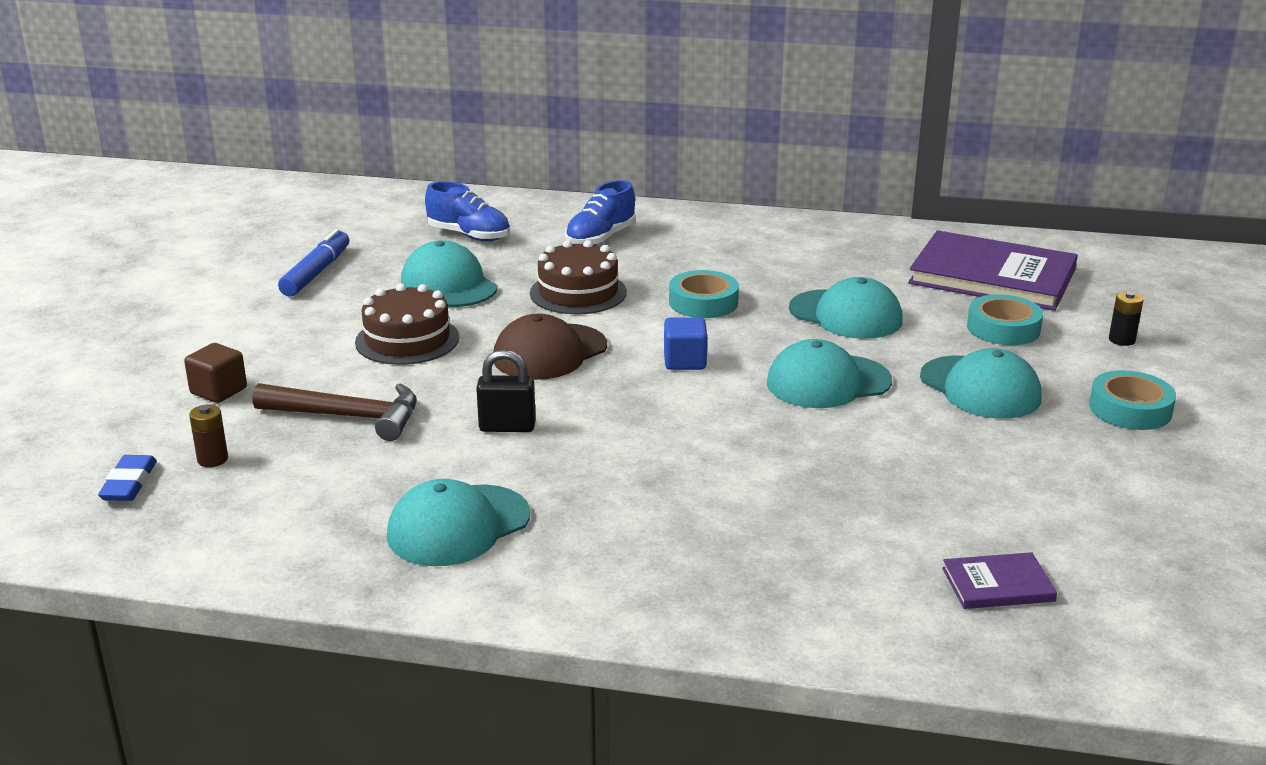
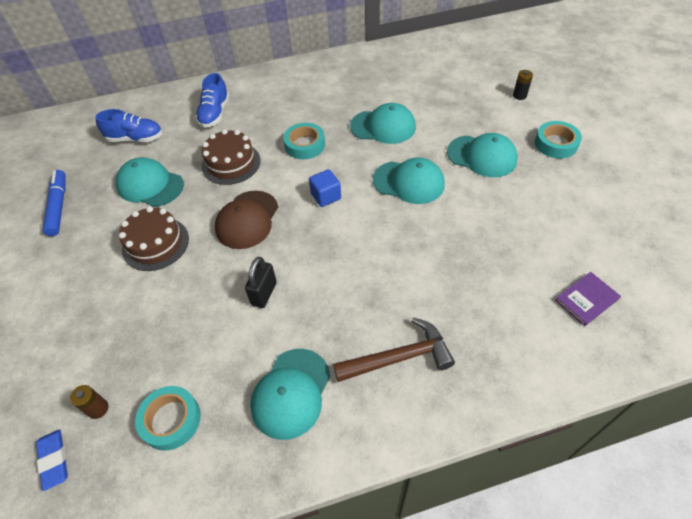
camera: 25 degrees left, 25 degrees up
brown cube [184,343,247,403] -> none
brown hammer [252,383,417,441] -> brown hammer moved to [333,318,455,382]
black padlock [476,350,536,432] -> black padlock turned 45 degrees counterclockwise [245,257,277,308]
turquoise cap [767,339,892,408] -> turquoise cap turned 120 degrees counterclockwise [373,157,445,204]
purple book [908,230,1078,311] -> none
turquoise tape [967,294,1043,345] -> turquoise tape moved to [135,386,201,451]

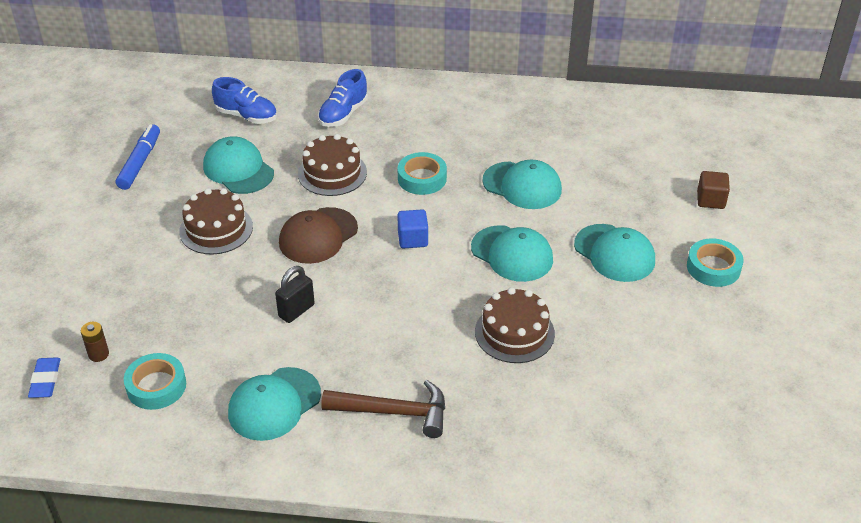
camera: 20 degrees right, 10 degrees down
black battery [513,70,533,100] -> brown cube [697,171,730,209]
purple book [555,272,621,326] -> none
none -> brown cake [475,287,555,363]

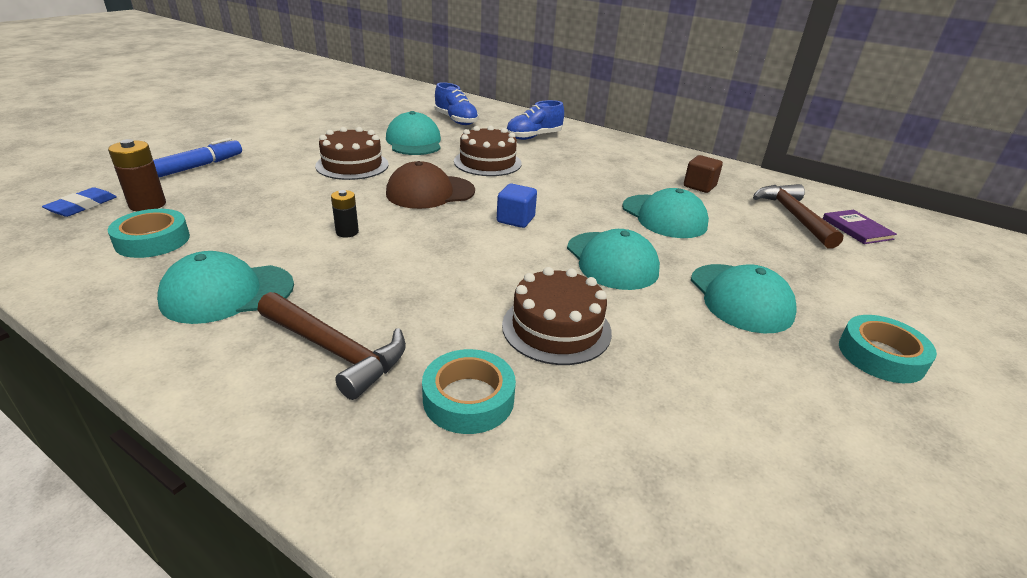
camera: 25 degrees right, 10 degrees down
brown battery [81,322,109,362] -> brown battery [108,139,166,211], size x1.54
blue marker [116,124,160,190] -> blue marker moved to [153,138,242,178]
black padlock [275,266,315,323] -> black battery [331,190,359,237]
turquoise tape [398,152,447,195] -> turquoise tape moved to [422,349,516,434]
brown cube [697,171,730,209] -> brown cube moved to [684,155,723,193]
none -> brown hammer [753,184,843,249]
none -> purple book [822,210,897,244]

